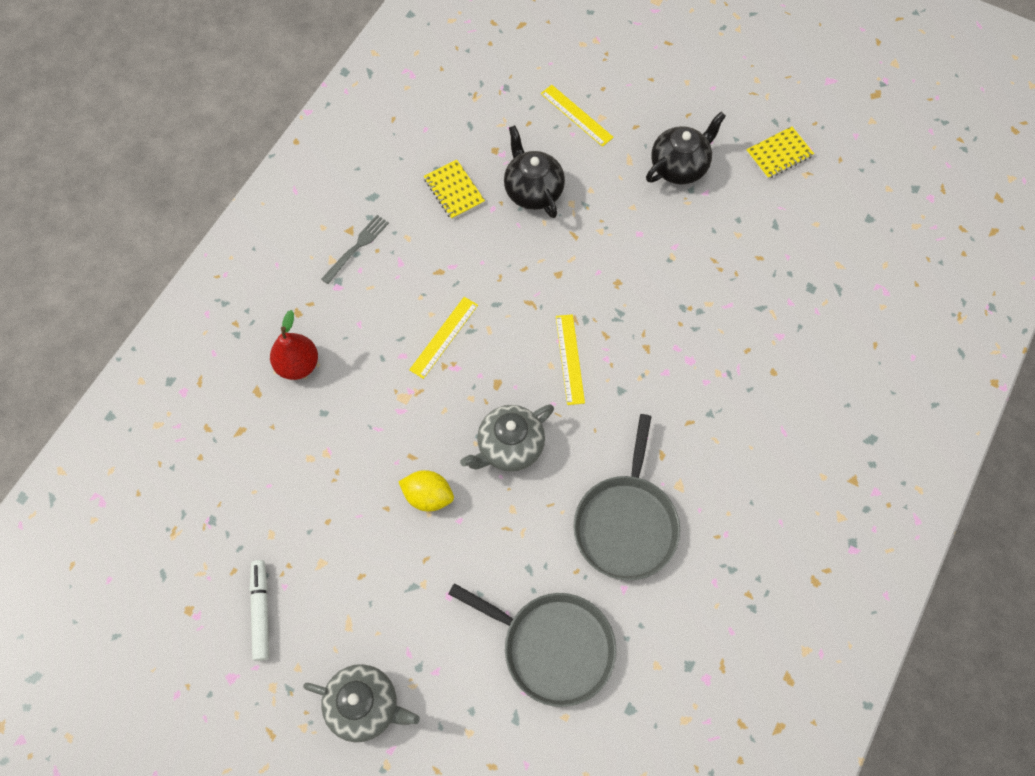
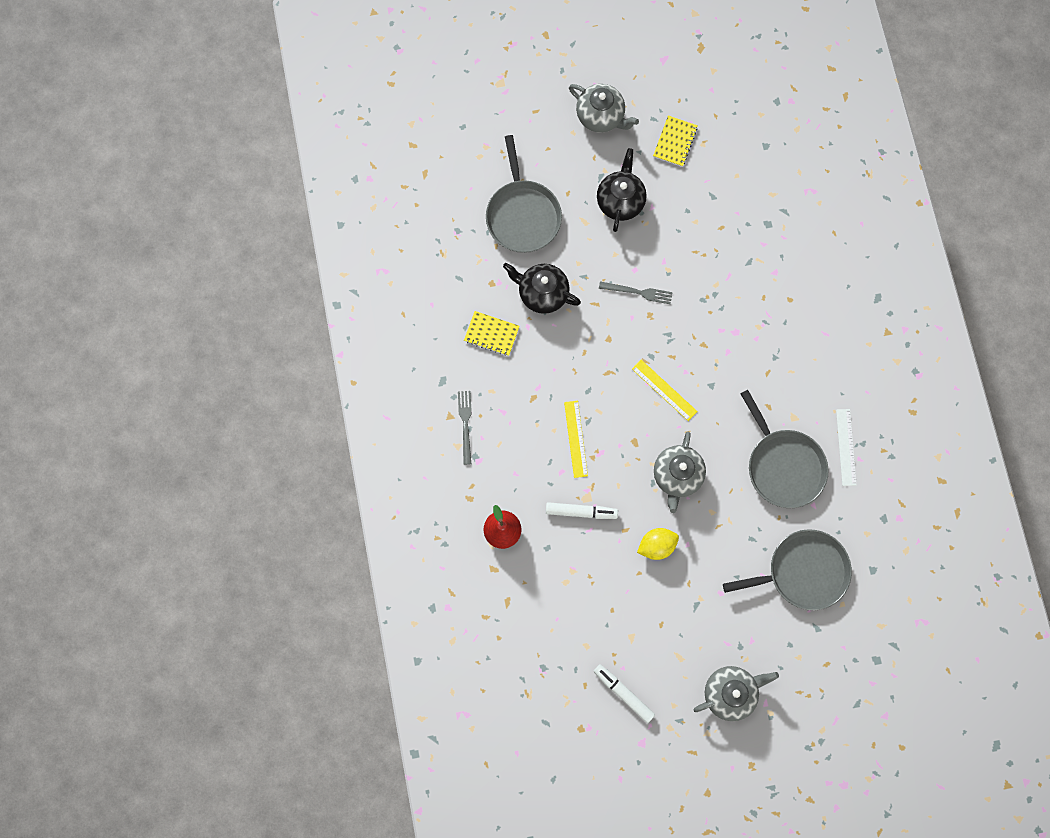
camera: 40 degrees left, 10 degrees up
yellow ruler [541,85,614,147] -> grey pan [486,135,562,253]
none -> white marker [546,502,618,519]
none -> grey teapot [569,84,639,133]
none -> grey fork [599,281,673,304]
none -> white ruler [836,409,857,486]

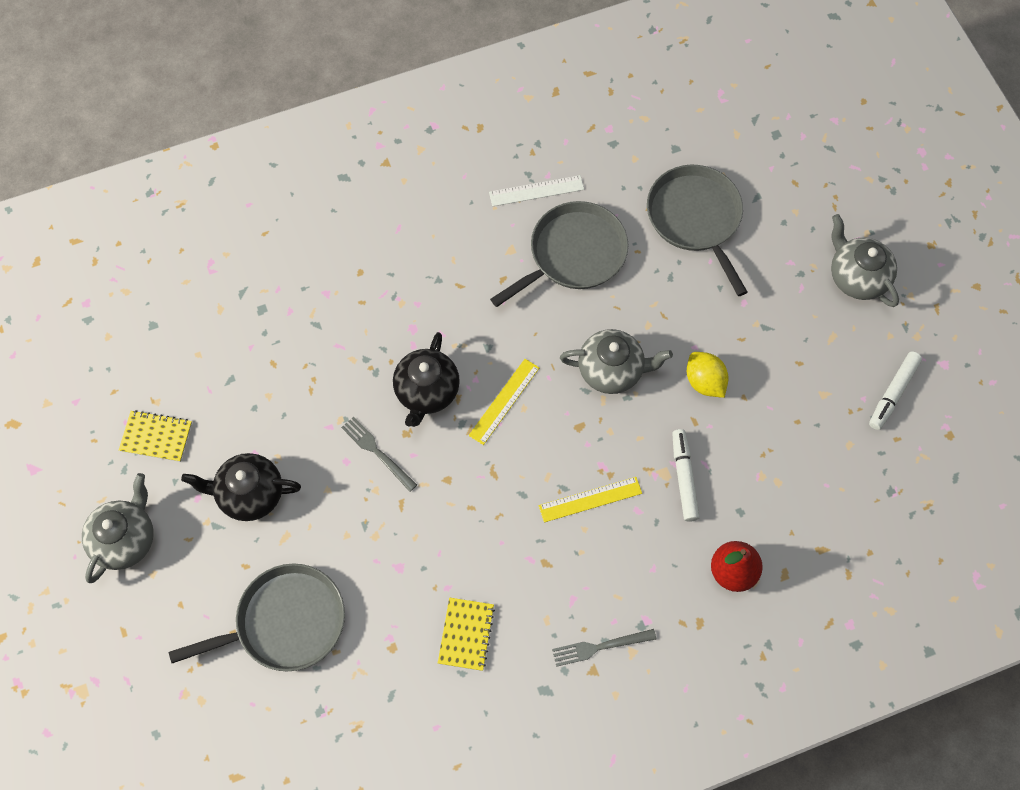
camera: 100 degrees left, 10 degrees down
black teapot [503,263,581,314] -> black teapot moved to [393,332,460,427]
grey fork [599,281,673,304] -> grey fork turned 45 degrees counterclockwise [341,417,417,492]

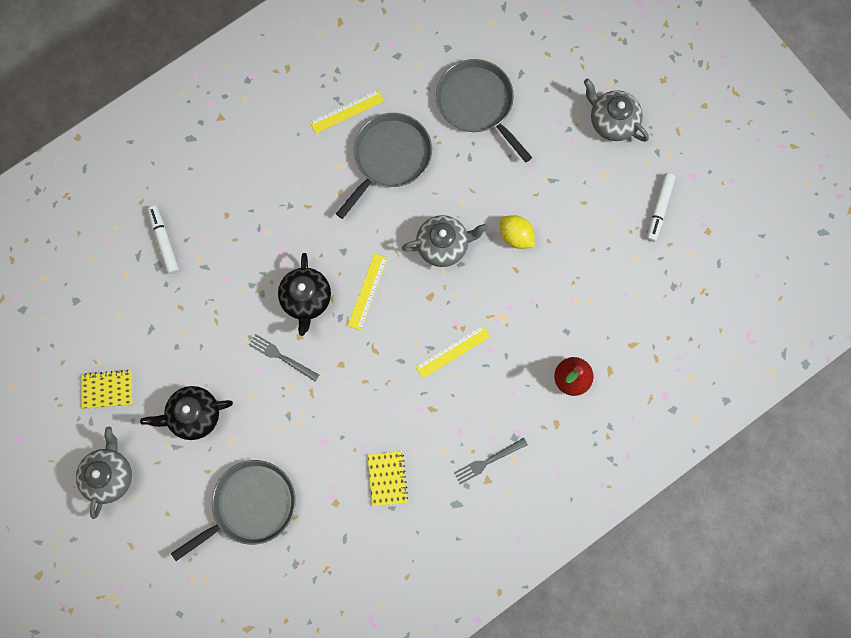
camera: 15 degrees left, 10 degrees up
white ruler [489,175,584,206] -> yellow ruler [310,90,384,133]
white marker [672,429,700,522] -> white marker moved to [147,206,179,274]

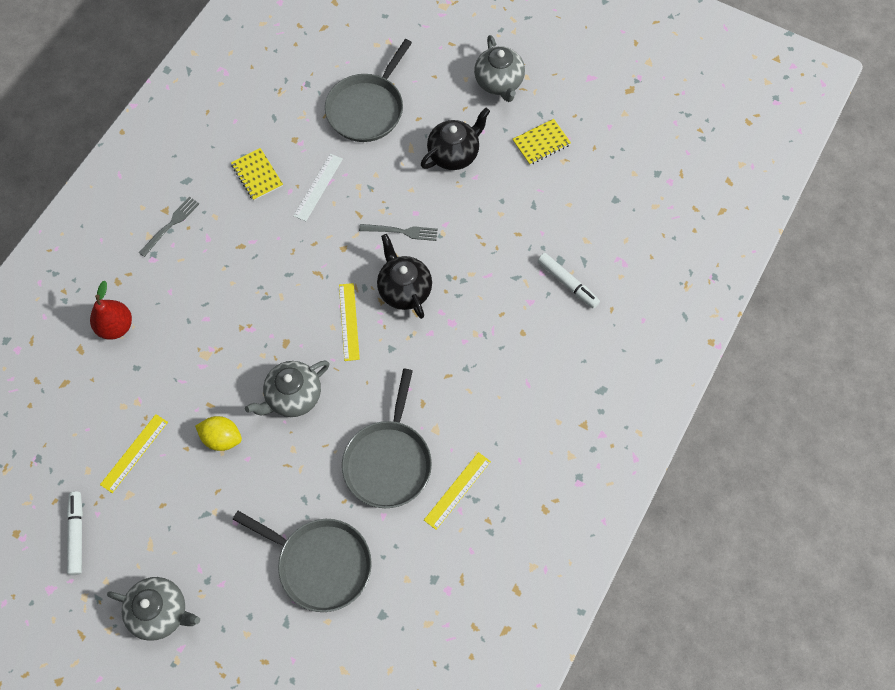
camera: 155 degrees right, 10 degrees down
yellow ruler [415,325,490,378] -> yellow ruler moved to [100,414,168,493]
none -> white ruler [293,154,343,221]

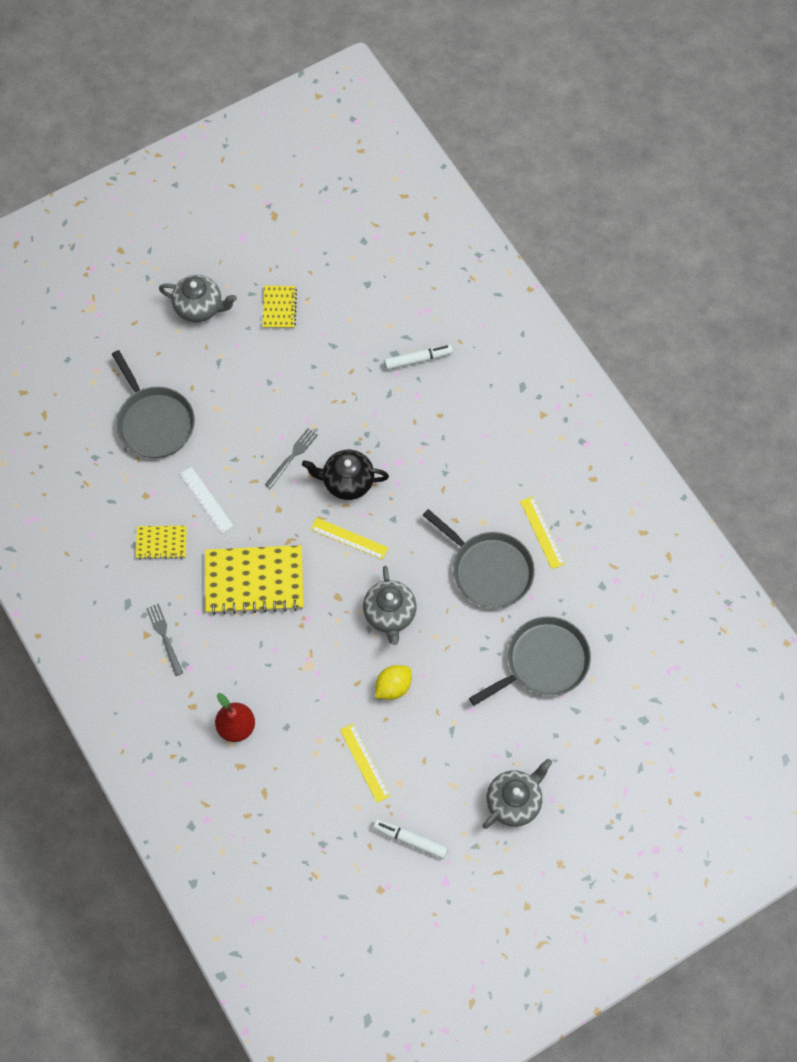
camera: 60 degrees left, 0 degrees up
black teapot [421,108,490,170] -> none
none -> yellow notebook [205,545,303,615]

